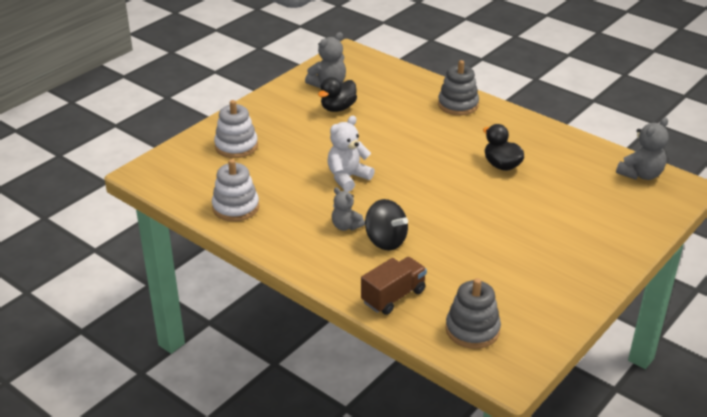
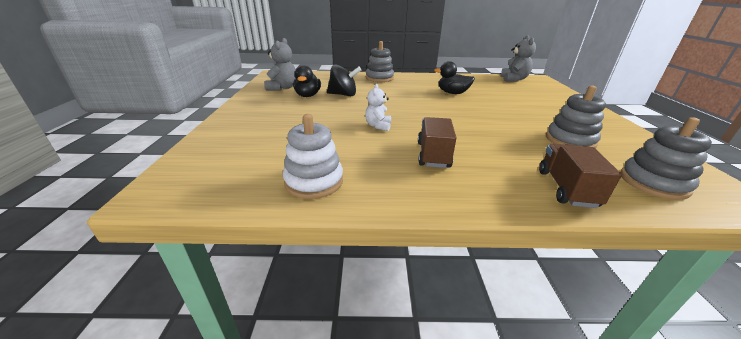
camera: 40 degrees left, 5 degrees down
white stacking toy [214,100,258,158] -> none
white teddy bear [327,116,375,192] -> white teddy bear [365,84,391,131], size x0.67
grey teddy bear [332,187,365,231] -> brown truck [418,117,456,168]
black spinning top [365,199,408,251] -> black spinning top moved to [327,64,361,96]
none -> grey stacking toy [546,86,606,148]

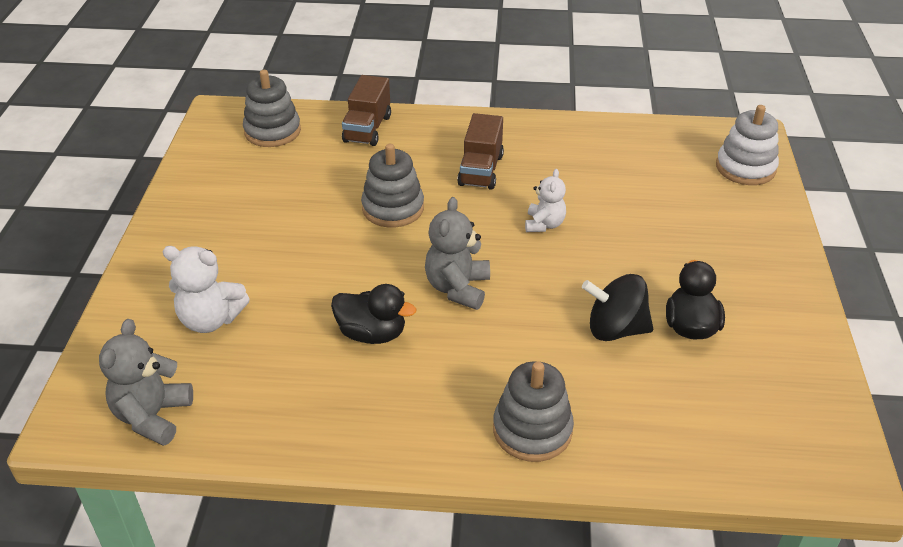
camera: 175 degrees left, 10 degrees up
grey teddy bear [264,38,296,90] -> grey teddy bear moved to [425,197,490,310]
white stacking toy [283,114,343,199] -> white stacking toy moved to [716,105,779,185]
grey stacking toy [546,86,606,148] -> grey stacking toy moved to [361,144,424,227]
none -> white teddy bear [162,246,250,333]

